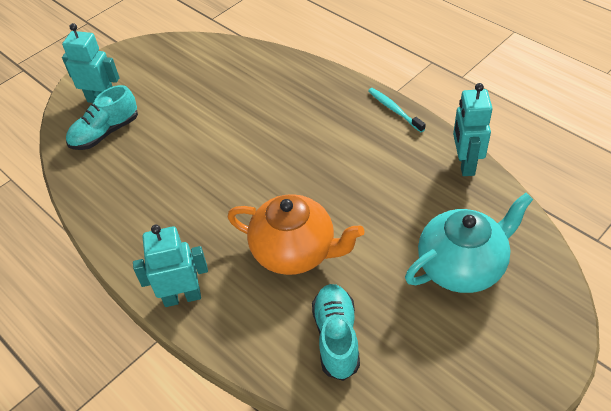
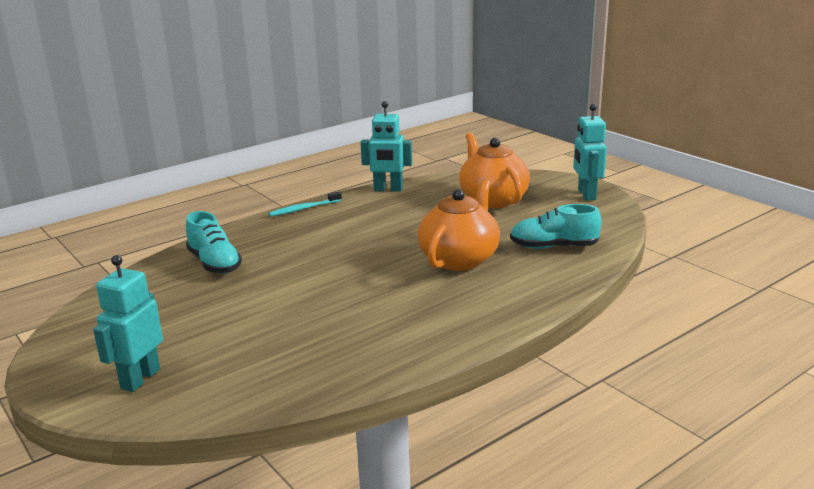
camera: 85 degrees left, 25 degrees down
turquoise shoe [66,85,138,150] -> turquoise shoe moved to [186,211,242,274]
turquoise robot [133,225,208,307] -> turquoise robot moved to [573,104,607,201]
turquoise teapot [405,193,533,293] -> orange teapot [459,133,530,208]

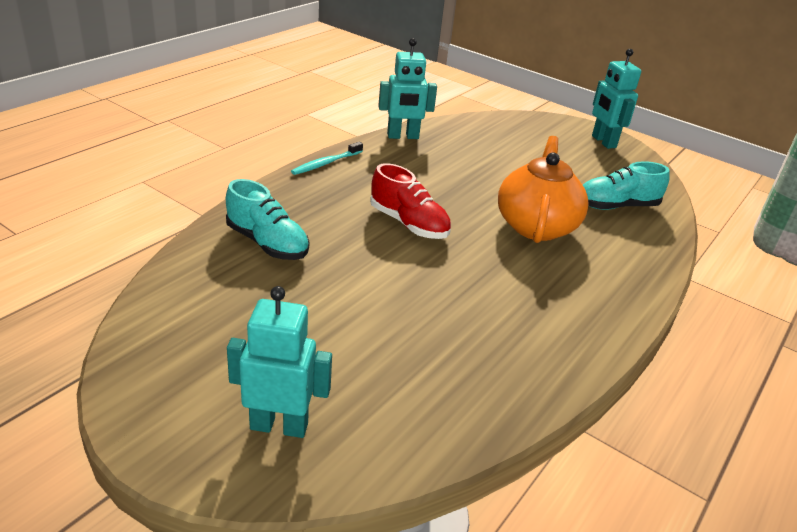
camera: 20 degrees left, 10 degrees up
turquoise robot [93,255,163,392] -> turquoise robot turned 90 degrees clockwise [227,286,332,438]
orange teapot [459,133,530,208] -> none
none -> red shoe [370,163,451,239]

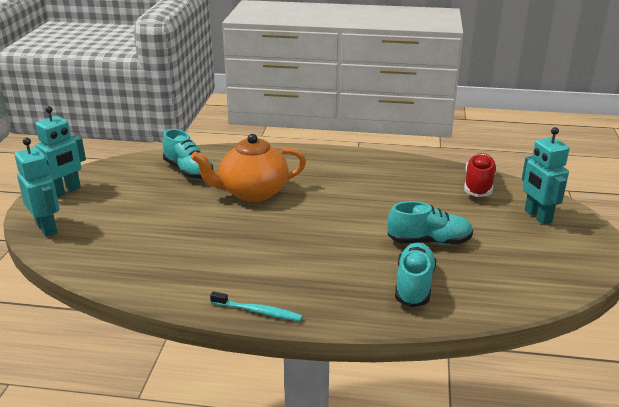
camera: 115 degrees left, 5 degrees down
red shoe [370,163,451,239] -> red shoe moved to [464,153,497,197]
turquoise robot [378,38,437,139] -> turquoise robot moved to [15,138,60,237]
none -> turquoise shoe [387,201,473,245]

